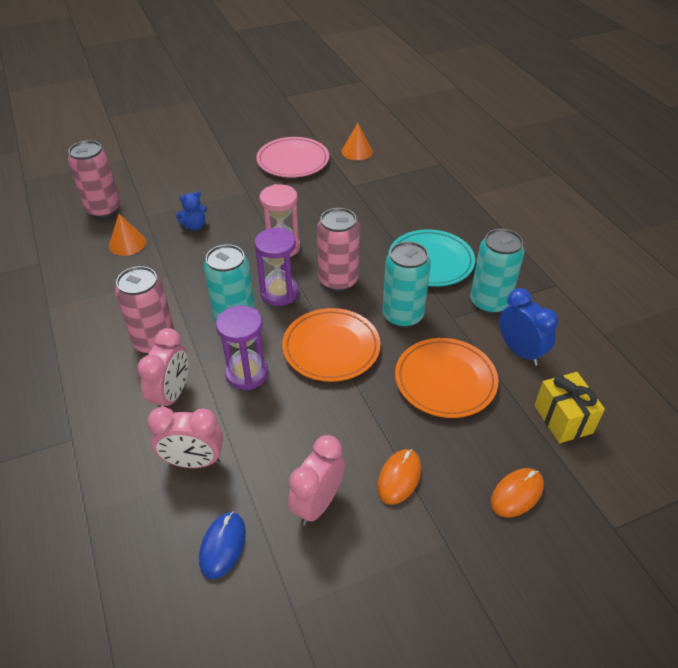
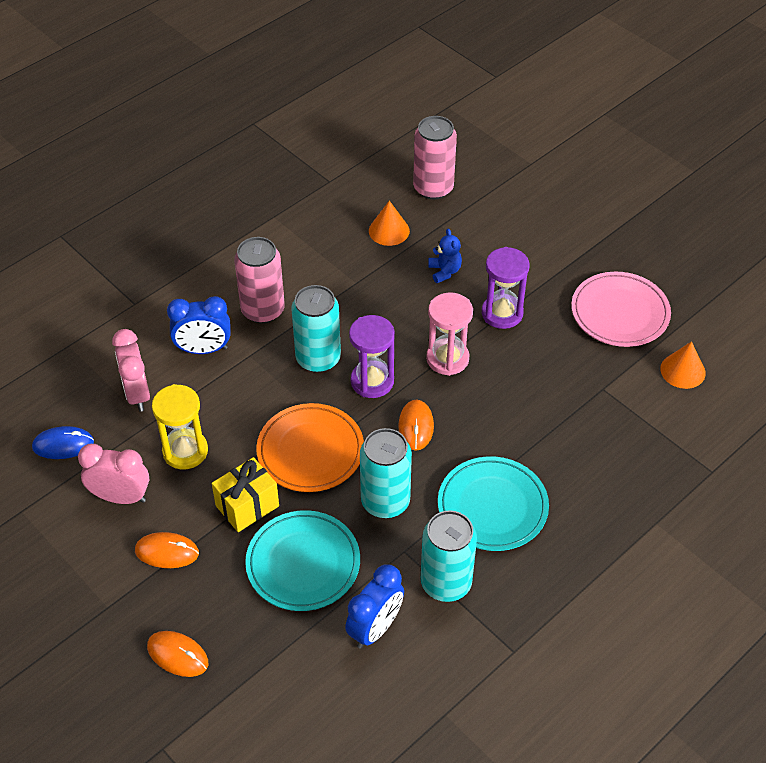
camera: 70 degrees right, 5 degrees up
pink clock [137,328,188,407] -> blue clock [167,296,231,354]
blue teddy bear [176,191,207,230] -> blue teddy bear turned 150 degrees counterclockwise [428,228,462,283]
purple hourglass [216,305,268,390] -> purple hourglass moved to [482,247,530,329]
pink can [317,208,360,291] -> orange mouse [398,400,434,451]
orange plate [395,338,498,418] -> turquoise plate [245,510,360,611]
yellow gift [534,372,605,443] -> yellow gift moved to [212,457,279,532]
none -> yellow hourglass [152,384,208,469]

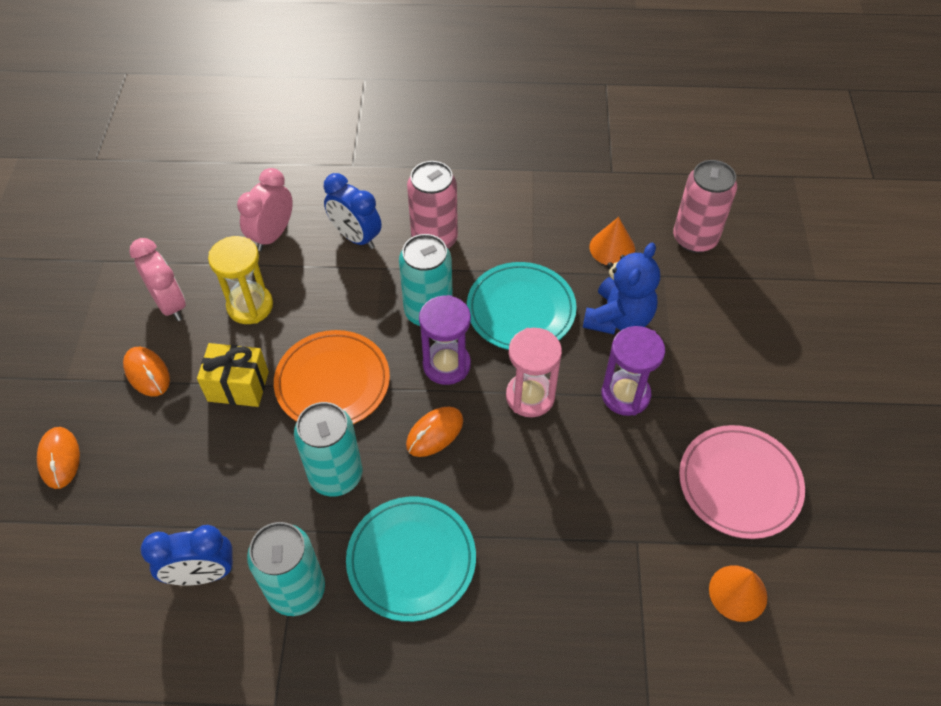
camera: 45 degrees right, 5 degrees up
blue mouse [32,426,94,459] -> none
turquoise plate [245,510,360,611] -> turquoise plate moved to [467,262,577,350]
blue teddy bear [428,228,462,283] -> blue teddy bear [583,243,660,334], size x1.78

